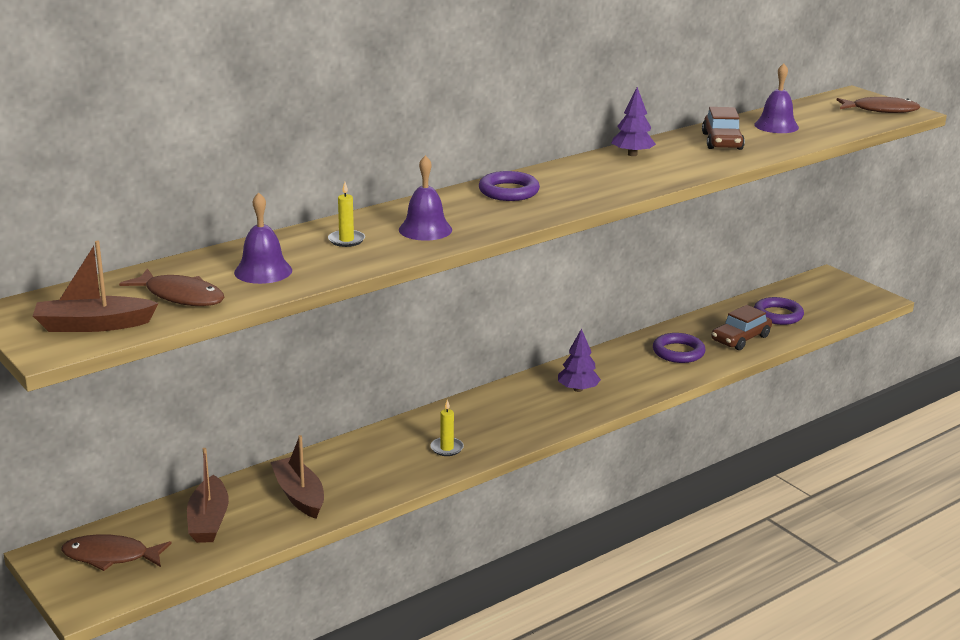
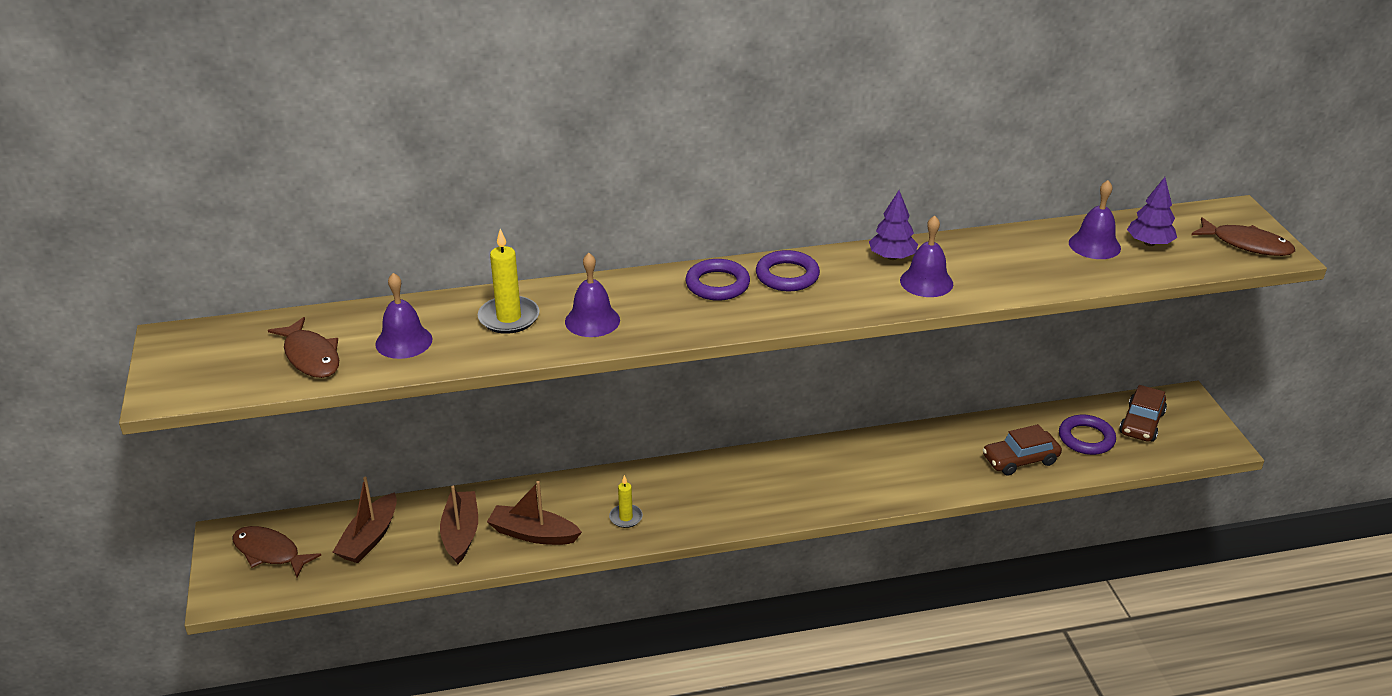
camera: 25 degrees right, 10 degrees up
brown boat [33,241,159,332] -> brown boat moved to [487,481,582,545]
yellow candle [328,182,365,247] -> yellow candle [478,229,539,334], size x1.65
purple tree [558,328,601,392] -> purple tree moved to [1127,177,1177,246]
purple ring [653,333,706,363] -> purple ring moved to [756,250,820,291]
brown car [702,107,745,150] -> brown car moved to [1119,385,1167,442]
none -> purple bell [900,215,953,297]

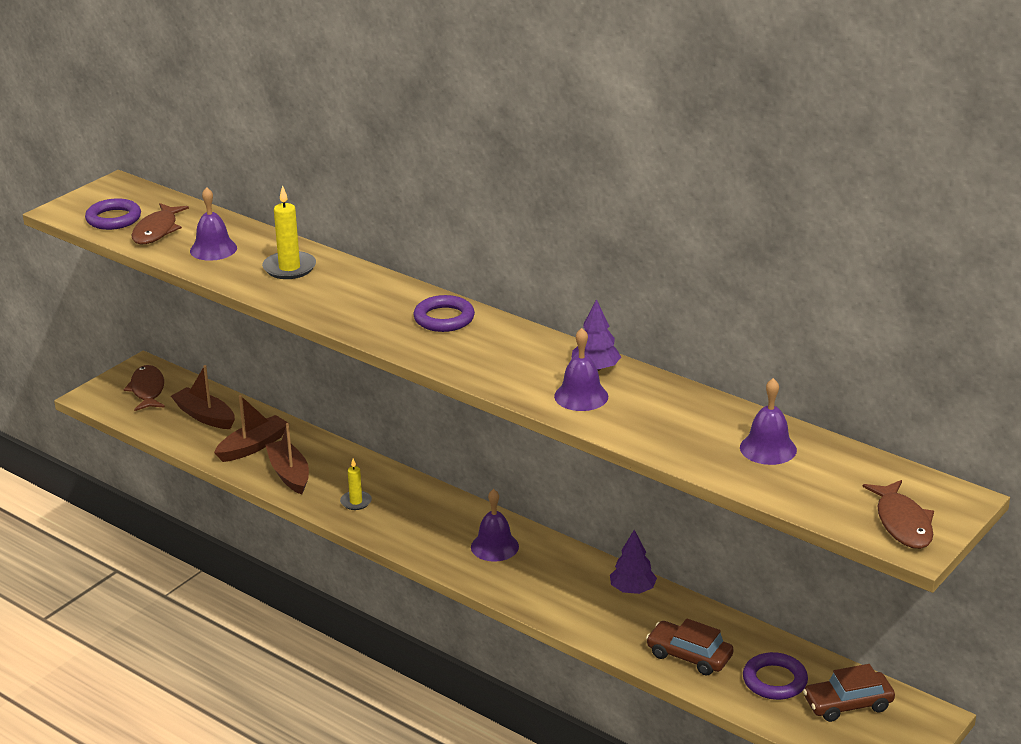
camera: 50 degrees right, 5 degrees down
brown boat [333,476,397,563] -> brown boat turned 60 degrees clockwise [171,365,235,429]
purple bell [565,253,620,337] -> purple bell moved to [471,489,519,562]
purple ring [756,250,820,291] -> purple ring moved to [85,198,141,230]
purple tree [1127,177,1177,246] -> purple tree moved to [610,530,657,594]

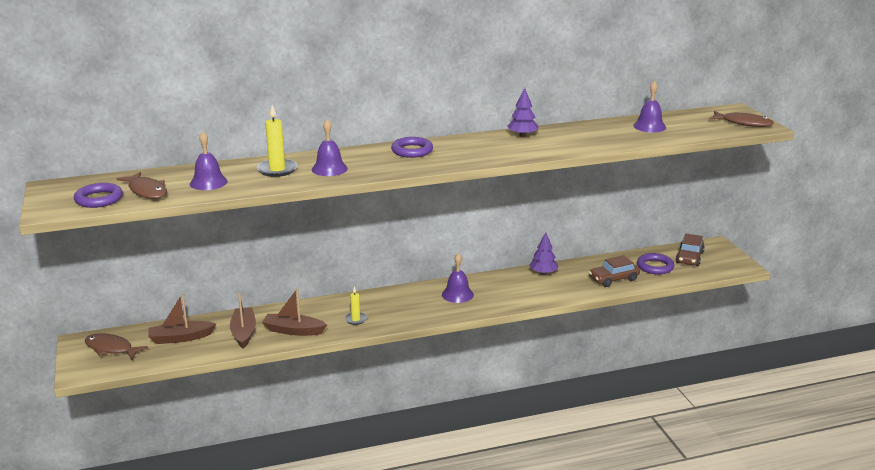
camera: 55 degrees left, 5 degrees down
purple bell [554,328,608,411] -> purple bell moved to [312,119,348,176]

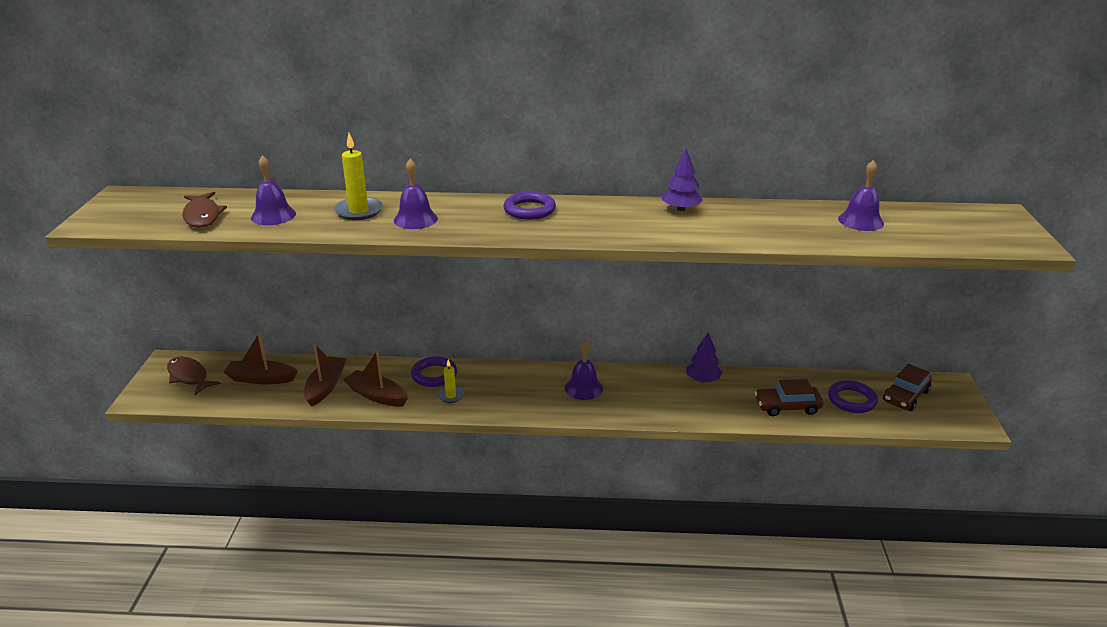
camera: 20 degrees right, 5 degrees up
purple ring [74,183,123,208] -> purple ring moved to [411,356,457,387]
brown fish [709,111,774,127] -> none

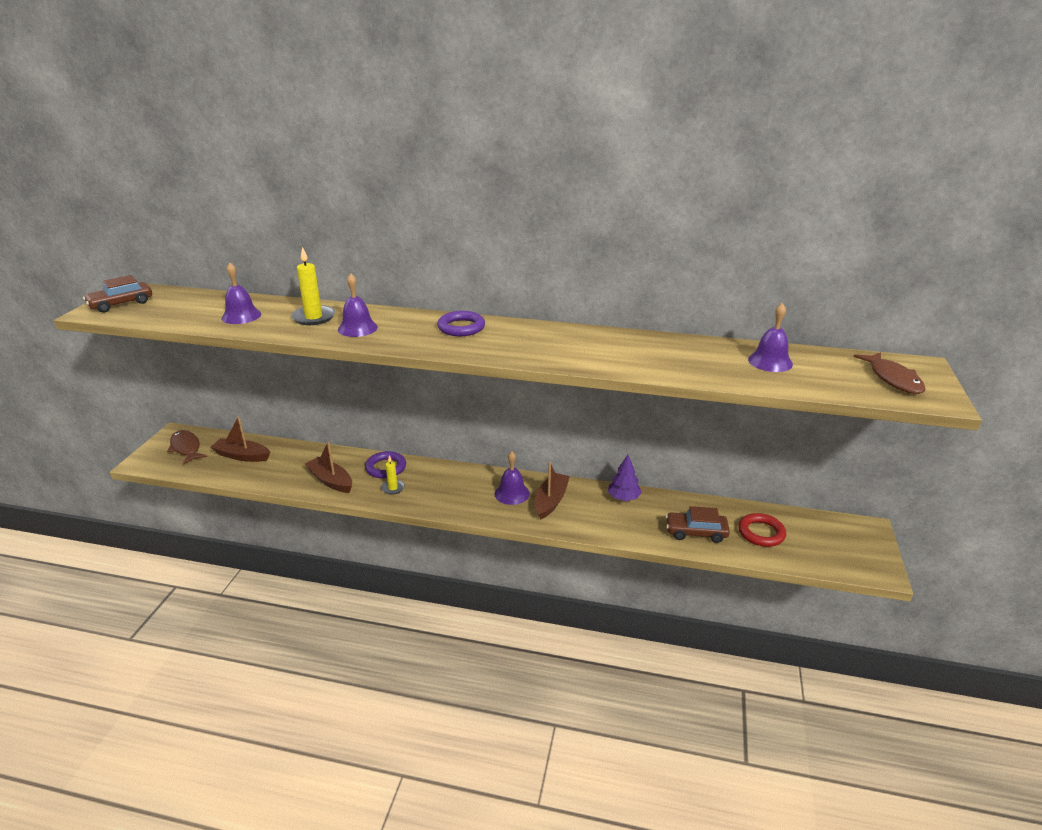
camera: 10 degrees right, 0 degrees up
brown fish [182,192,227,228] -> brown fish moved to [853,352,926,394]
brown boat [304,344,347,407] -> brown boat moved to [535,462,570,520]
purple tree [662,148,703,211] -> none
purple ring [828,380,878,413] -> red ring [738,513,786,547]
brown car [883,364,932,411] -> brown car moved to [83,275,152,313]

